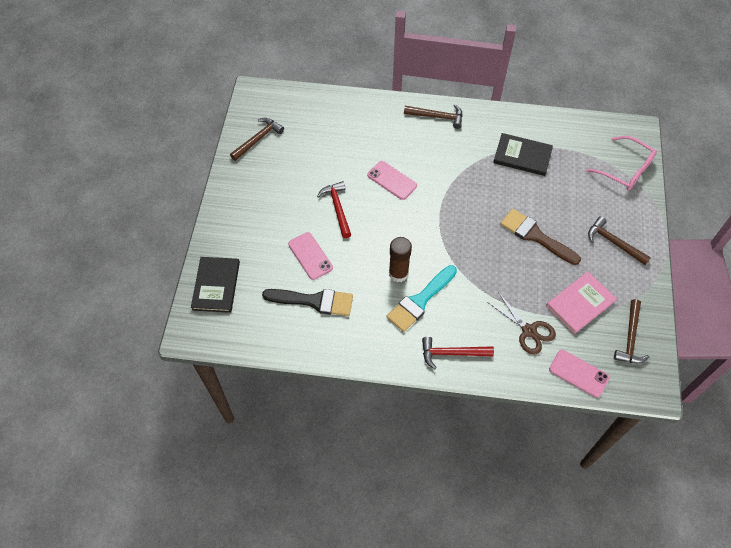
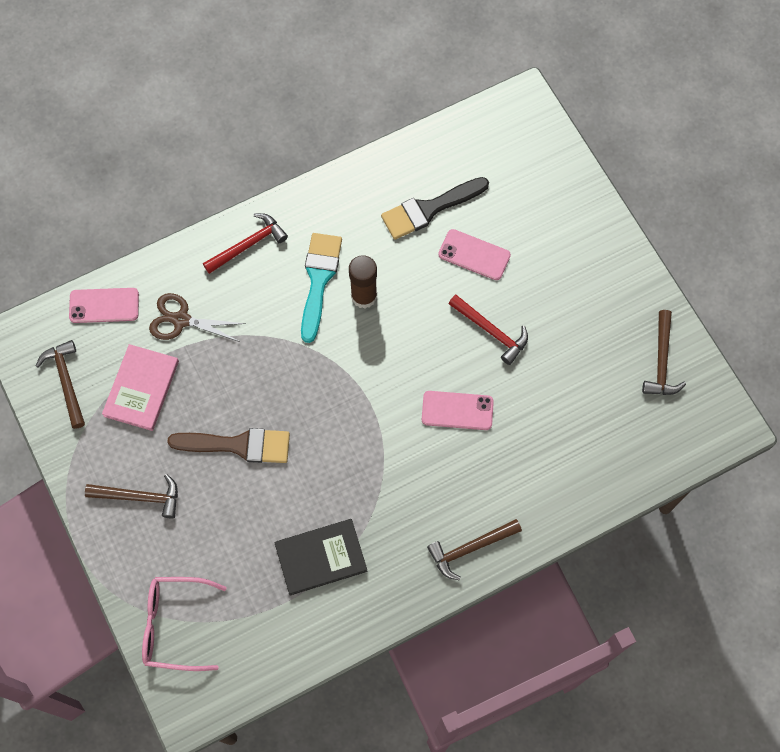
camera: 145 degrees right, 10 degrees up
black book [191,257,240,313] -> none

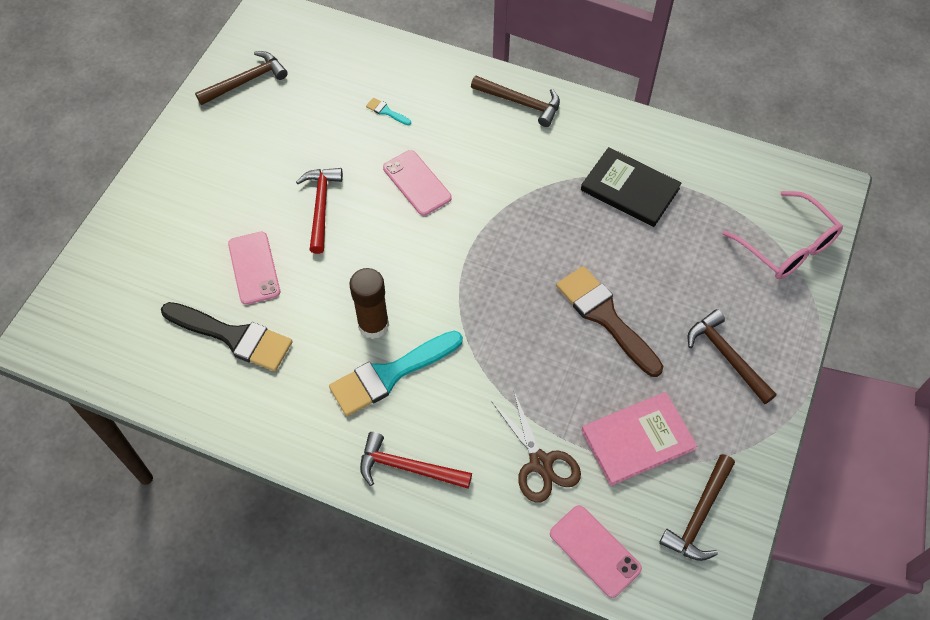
camera: 130 degrees left, 10 degrees down
none -> turquoise brush [366,98,411,125]

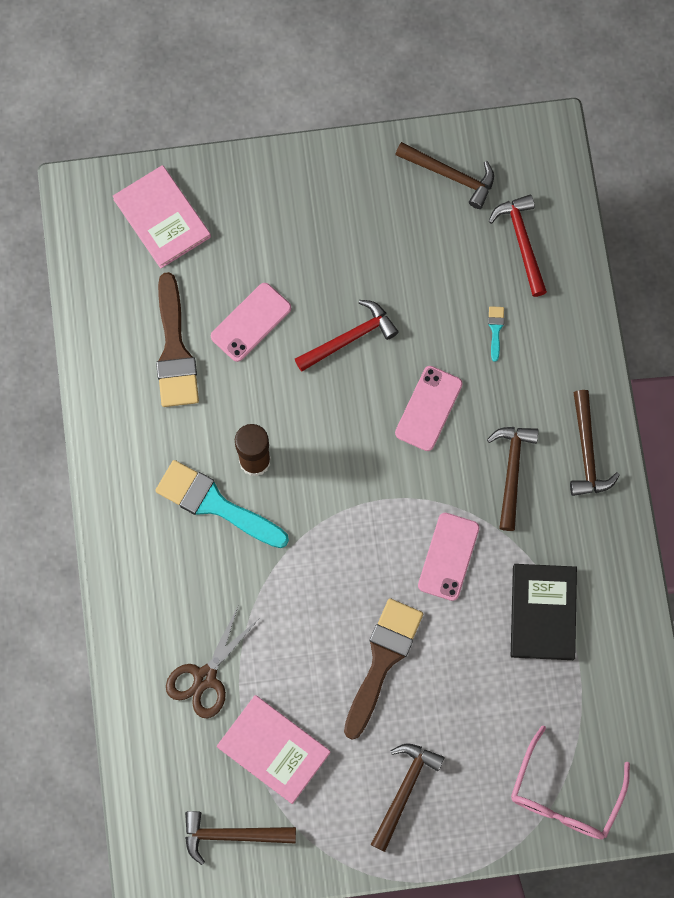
camera: 60 degrees right, 15 degrees up
black brush [161,302,293,371] -> brown brush [156,272,199,407]
red hammer [360,432,472,488] -> red hammer moved to [489,195,547,297]
pink phone [550,505,642,598] -> pink phone moved to [418,513,480,601]
none -> pink book [113,165,211,268]
none -> brown hammer [487,427,538,531]

